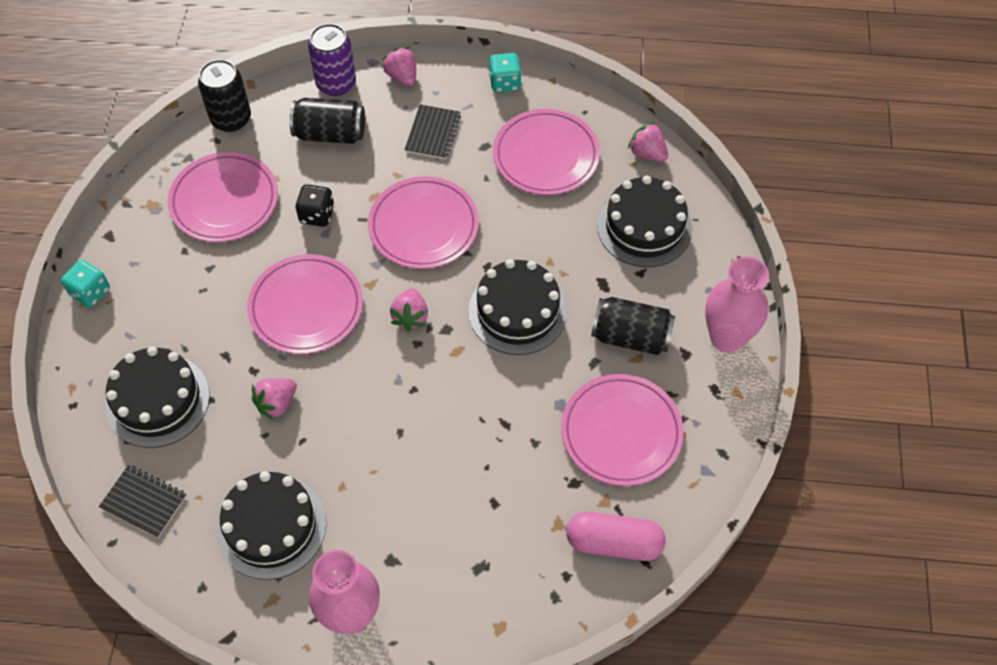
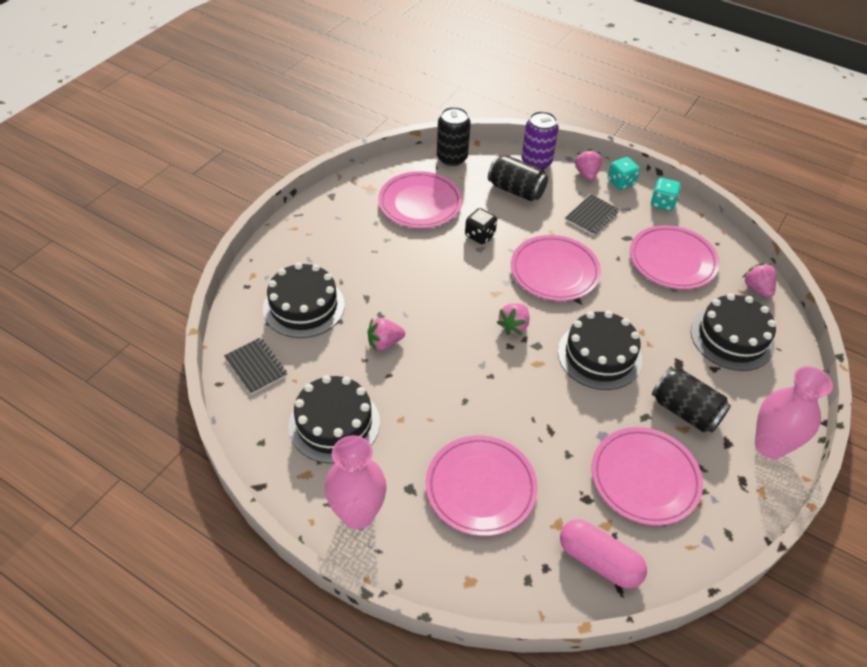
camera: 25 degrees right, 10 degrees down
turquoise dice [61,260,110,307] -> turquoise dice moved to [608,157,640,190]
pink plate [247,254,363,354] -> pink plate moved to [426,436,538,536]

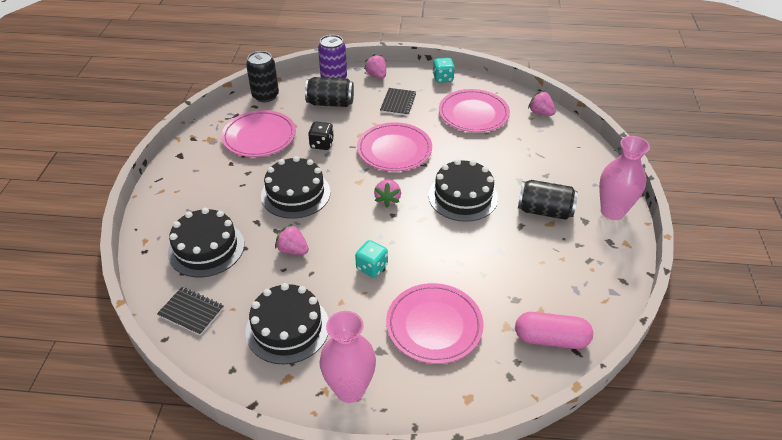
camera: 25 degrees left, 5 degrees down
pink strawberry [368,317,405,350] -> pink strawberry turned 75 degrees clockwise [275,224,309,255]
pink plate [591,427,703,526] -> none
turquoise dice [608,157,640,190] -> turquoise dice moved to [355,240,388,278]
black cake [691,293,776,371] -> black cake moved to [261,156,331,219]

